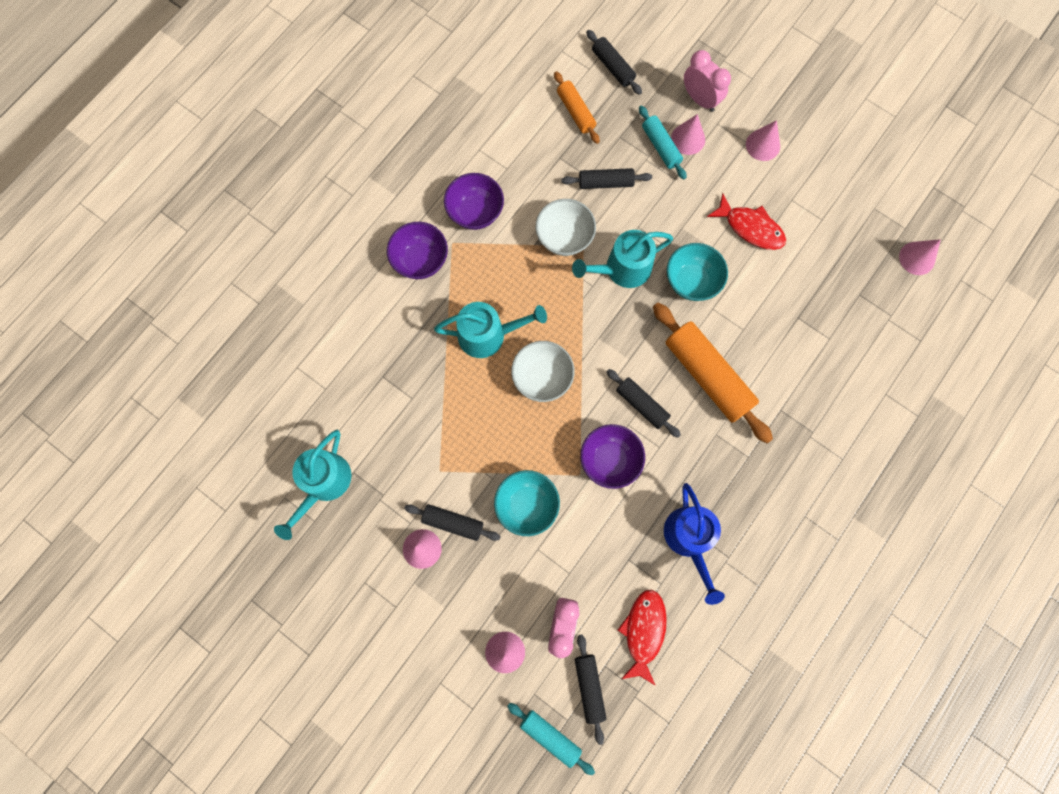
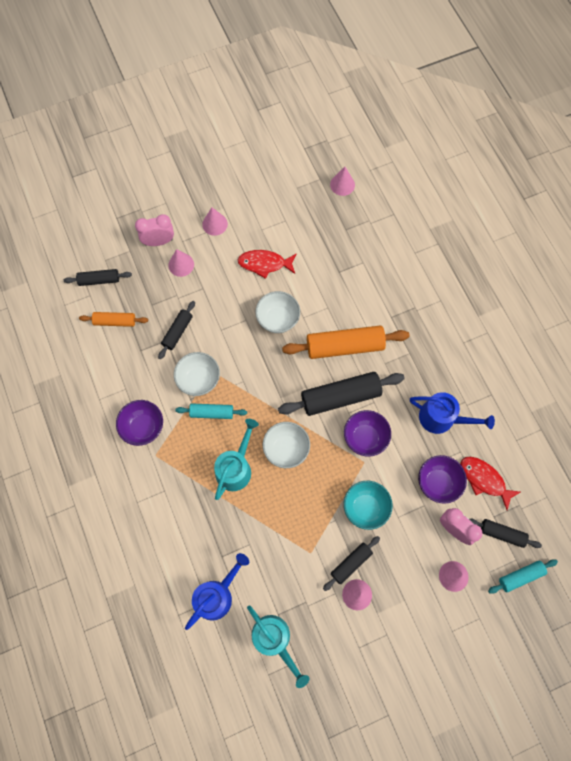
camera: 60 degrees left, 5 degrees down
purple bowl [387,222,448,279] -> purple bowl moved to [418,455,467,504]
turquoise watering can [572,230,673,288] -> none
black rolling pin [607,369,681,438] -> black rolling pin [278,372,405,416], size x1.82
turquoise rolling pin [639,106,687,180] -> turquoise rolling pin moved to [175,403,247,419]
turquoise bowl [667,243,728,301] -> white bowl [255,291,300,333]
red fish [707,193,786,250] -> red fish turned 150 degrees counterclockwise [238,250,297,279]
none -> blue watering can [185,553,249,630]

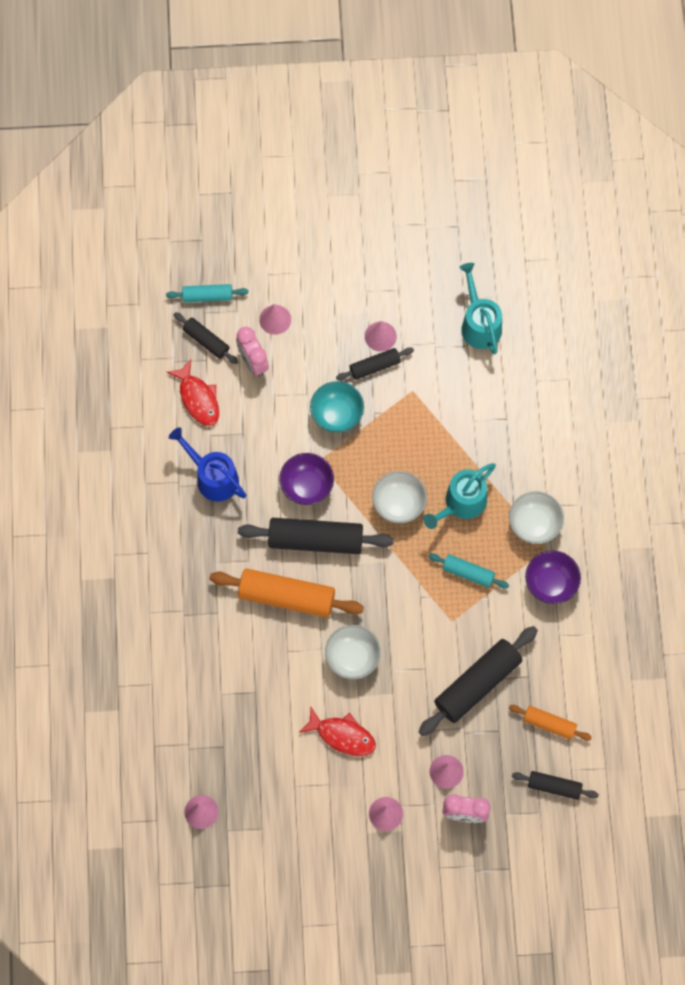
camera: 160 degrees left, 0 degrees up
black rolling pin [158,301,195,359] -> black rolling pin [418,626,538,736], size x1.82
white bowl [174,352,220,396] -> white bowl moved to [509,491,564,544]
blue watering can [185,553,249,630] -> none
purple bowl [418,455,467,504] -> none

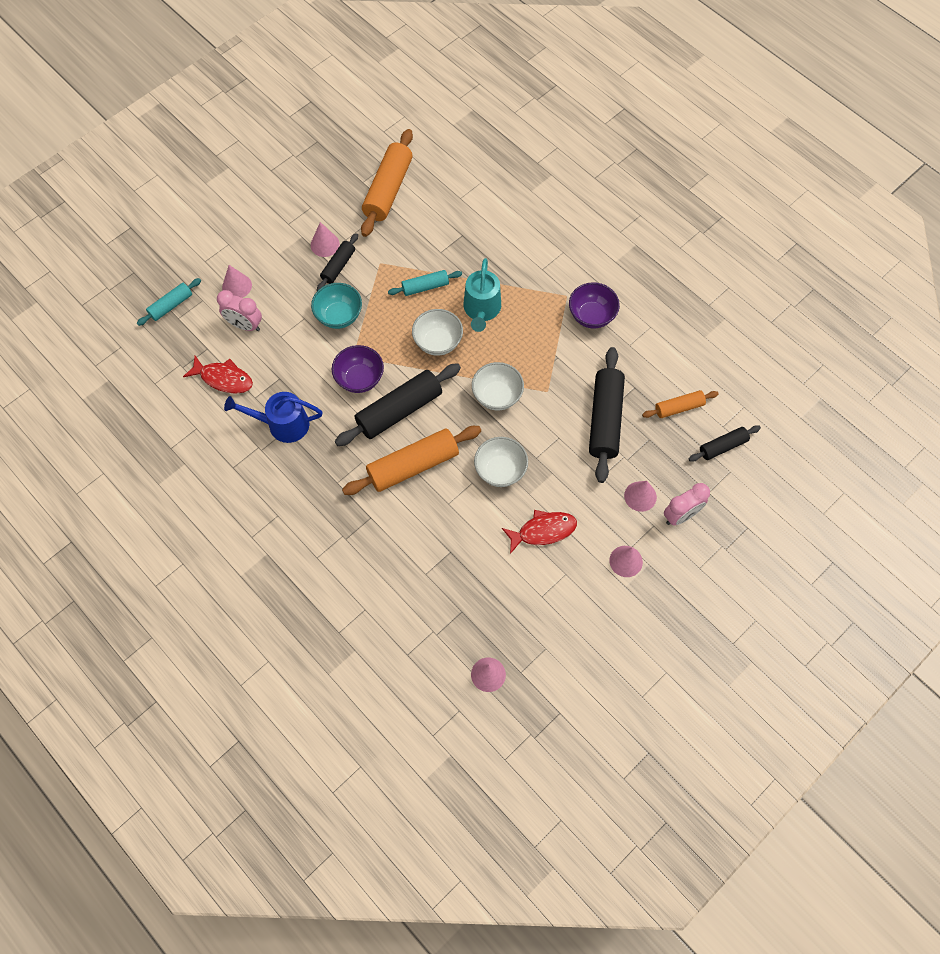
camera: 40 degrees left, 5 degrees down
black rolling pin [174,312,238,364] -> none
turquoise rolling pin [428,554,509,589] -> turquoise rolling pin moved to [388,270,462,296]
turquoise watering can [459,263,502,354] -> orange rolling pin [361,129,413,237]
white bowl [509,491,564,544] -> white bowl moved to [472,362,524,410]

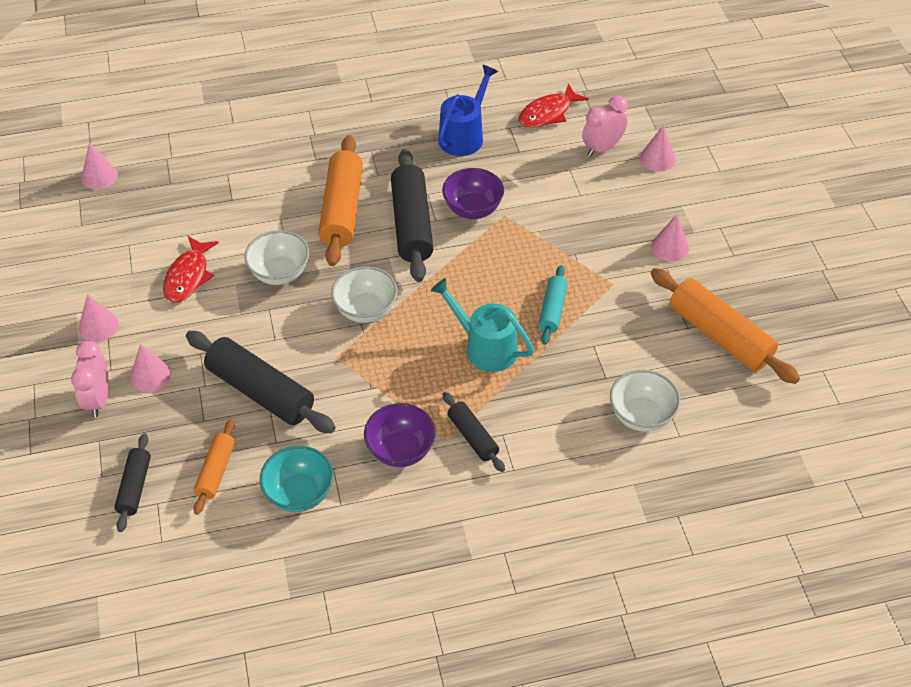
camera: 120 degrees right, 15 degrees down
turquoise rolling pin [137,278,201,326] -> none
turquoise bowl [311,283,362,329] -> turquoise bowl moved to [260,446,333,512]
black rolling pin [317,233,358,291] -> black rolling pin moved to [442,392,505,472]
white bowl [412,309,463,356] -> white bowl moved to [610,370,681,432]

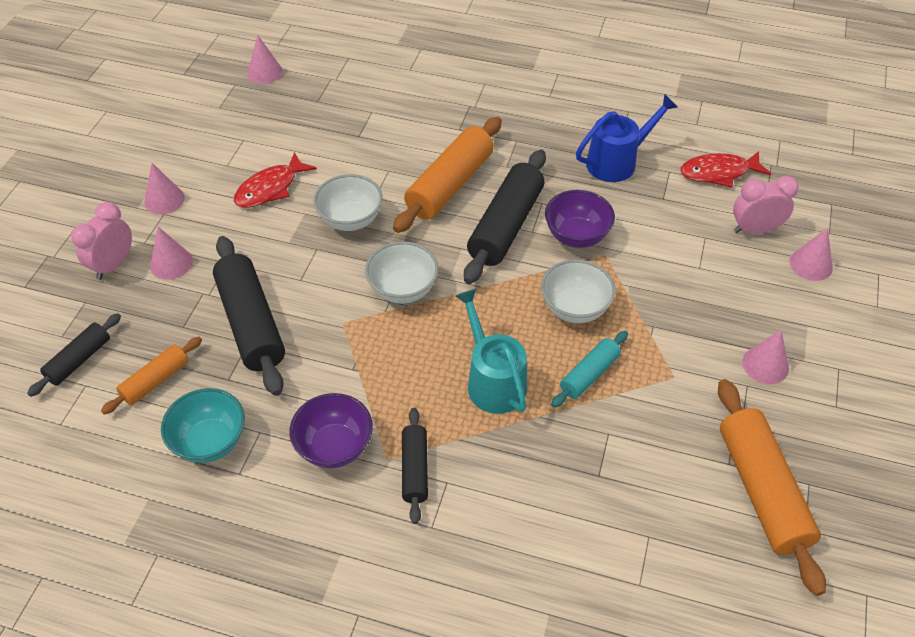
camera: 30 degrees right, 0 degrees up
white bowl [610,370,681,432] -> white bowl moved to [541,260,616,323]

